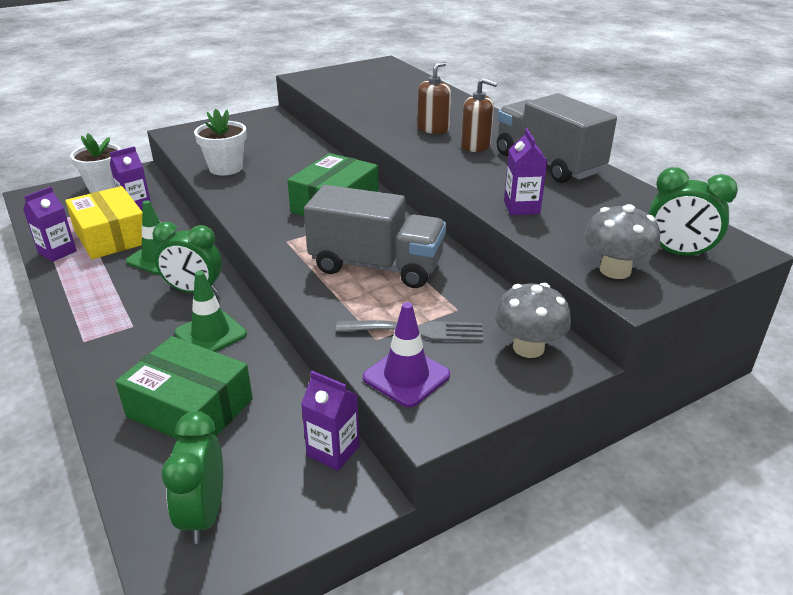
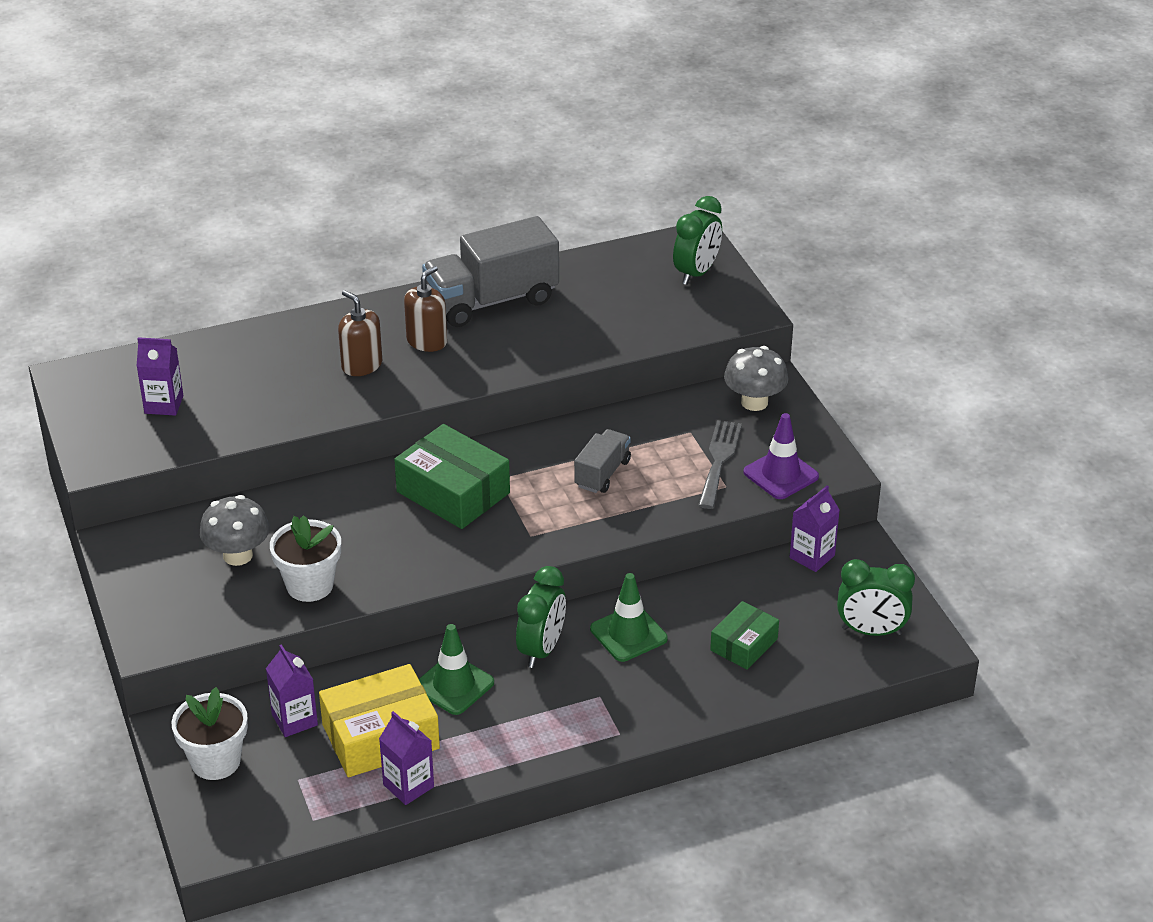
camera: 80 degrees left, 5 degrees up
green box [115,336,253,440] -> green box [710,601,779,670], size x0.59
grey truck [304,185,446,288] -> grey truck [574,429,631,493], size x0.53
purple carton [504,128,548,215] -> purple carton moved to [137,337,184,416]
grey mushroom [584,204,660,279] -> grey mushroom moved to [200,495,270,566]

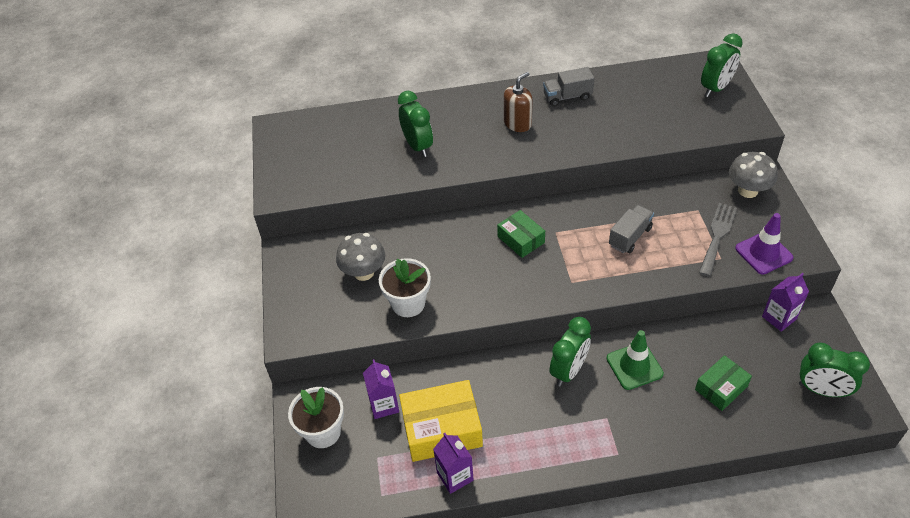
camera: 15 degrees right, 10 degrees up
purple carton [137,337,184,416] -> none
brown soap dispenser [338,290,382,376] -> none
green box [394,424,510,529] -> green box [497,210,545,258], size x0.59
green traffic cone [419,624,494,715] -> none
grey truck [422,216,559,327] -> grey truck [543,67,594,106], size x0.53
none -> green clock [398,91,433,157]

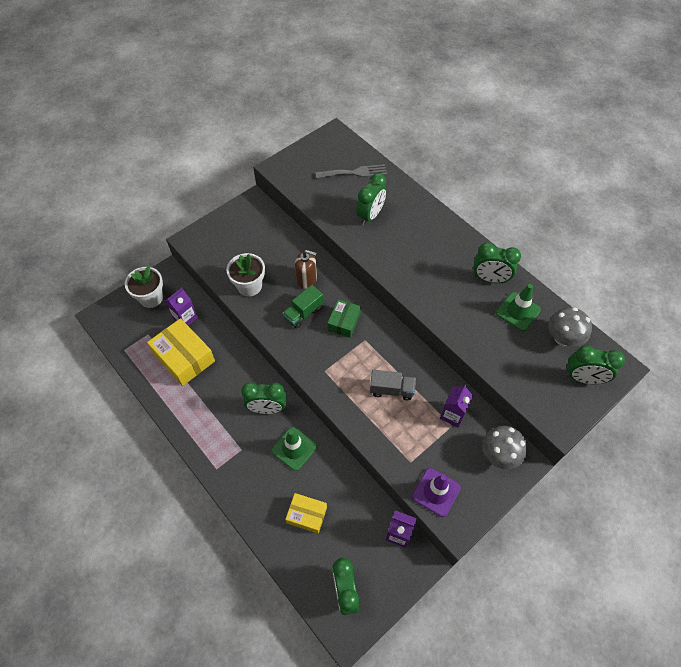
camera: 55 degrees right, 10 degrees up
grey mushroom [336,233,385,281] -> grey mushroom moved to [548,307,592,347]
purple carton [433,433,474,494] -> purple carton moved to [440,385,473,428]
brown soap dispenser [504,72,532,132] -> brown soap dispenser moved to [295,250,317,289]
grey truck [543,67,594,106] -> green clock [473,243,521,283]
green box [695,355,752,411] -> yellow box [285,493,327,534]
grey fork [699,203,737,277] -> grey fork moved to [315,164,387,179]
none -> green truck [282,285,323,328]
none -> green traffic cone [496,284,541,331]

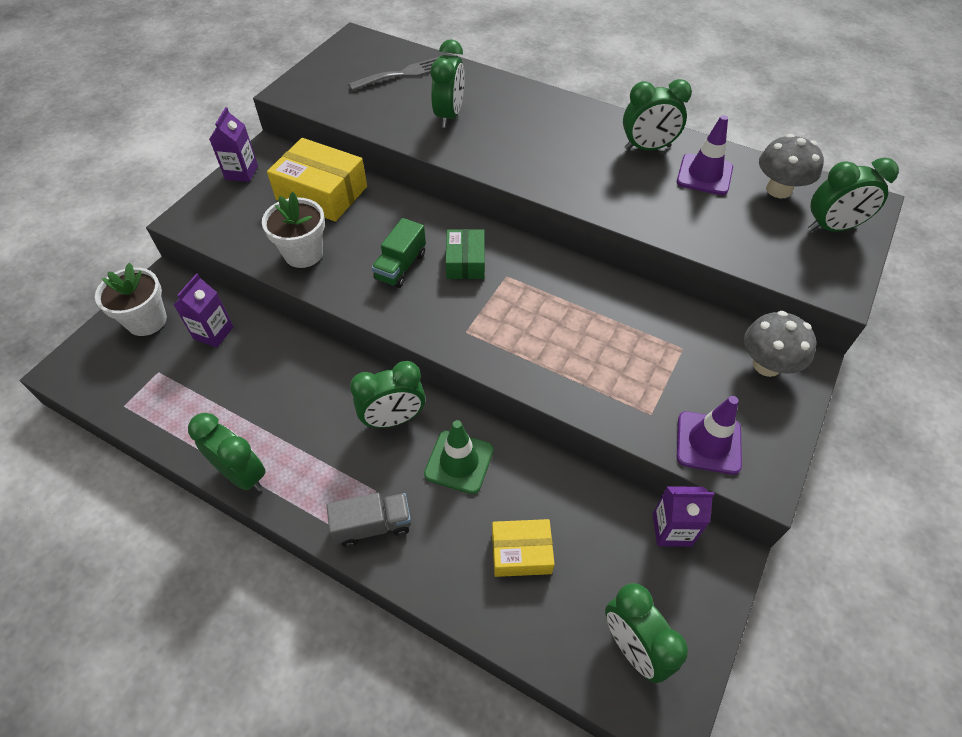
camera: 20 degrees left, 5 degrees down
yellow box [147,318,215,386] -> yellow box moved to [267,138,367,222]
brown soap dispenser [295,250,317,289] -> none
grey truck [370,370,416,400] -> grey truck moved to [327,493,411,547]
purple carton [440,385,473,428] -> purple carton moved to [209,107,258,182]
green traffic cone [496,284,541,331] -> purple traffic cone [677,115,733,195]
none -> green clock [188,413,266,491]

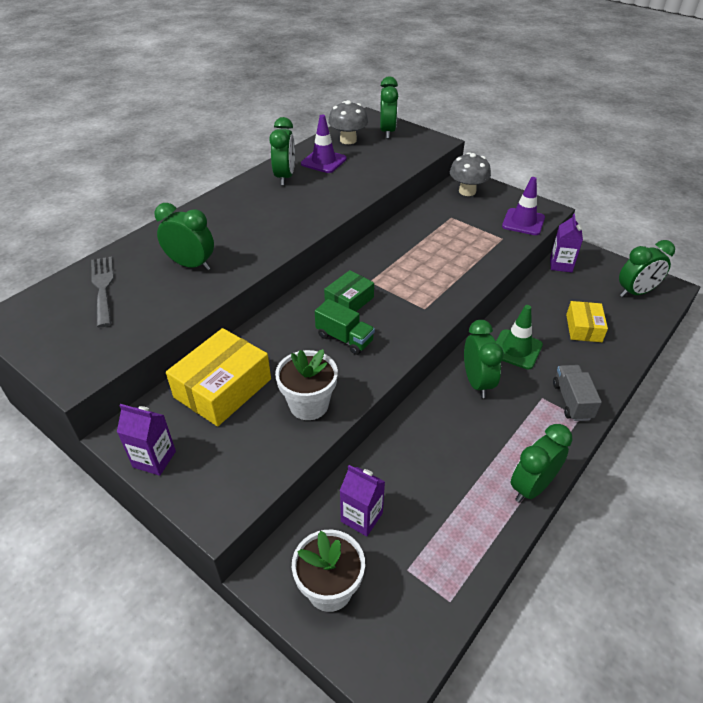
camera: 80 degrees left, 10 degrees down
green box [445,229,485,279] -> green box turned 60 degrees counterclockwise [324,270,374,311]

